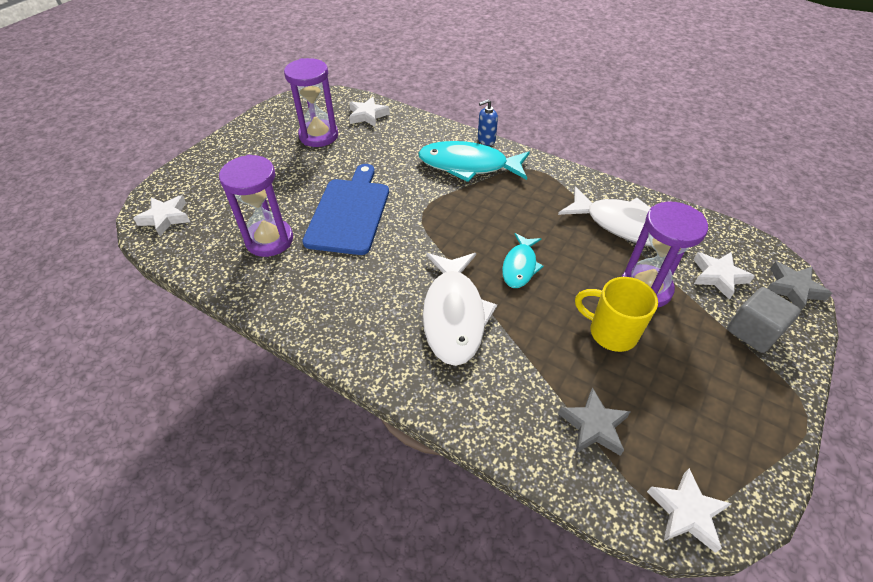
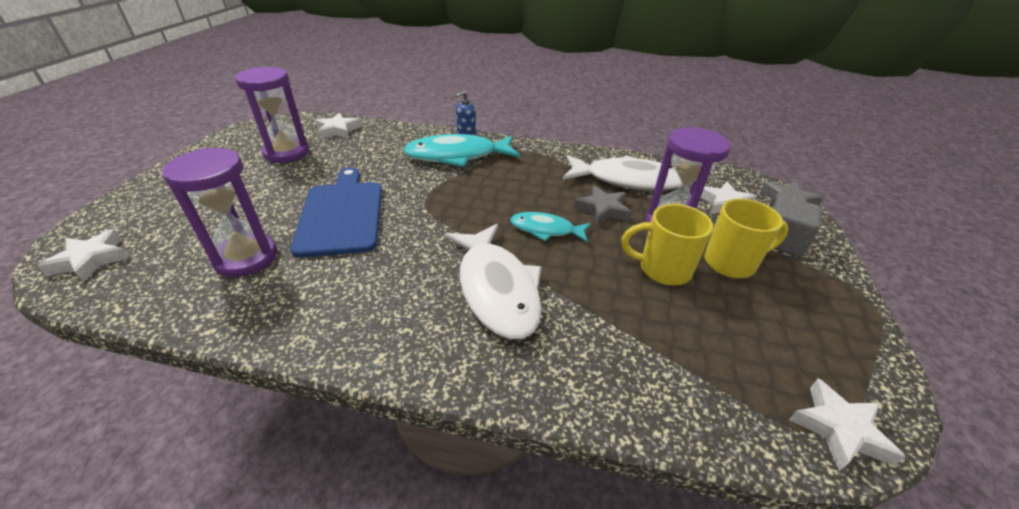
camera: 20 degrees left, 10 degrees down
turquoise fish [502,233,544,288] -> turquoise fish turned 105 degrees clockwise [510,212,591,243]
grey star [558,387,631,456] -> grey star moved to [574,186,631,226]
none -> yellow mug [704,199,788,278]

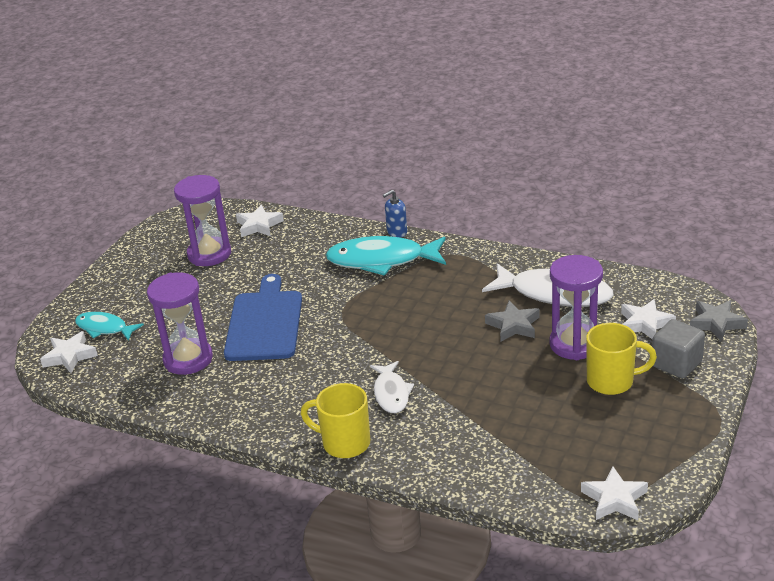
camera: 15 degrees right, 5 degrees down
white fish [445,224,542,339] -> white fish [370,361,414,413], size x0.57
turquoise fish [510,212,591,243] -> turquoise fish moved to [75,312,144,341]
yellow mug [622,204,713,286] -> yellow mug moved to [301,383,370,458]

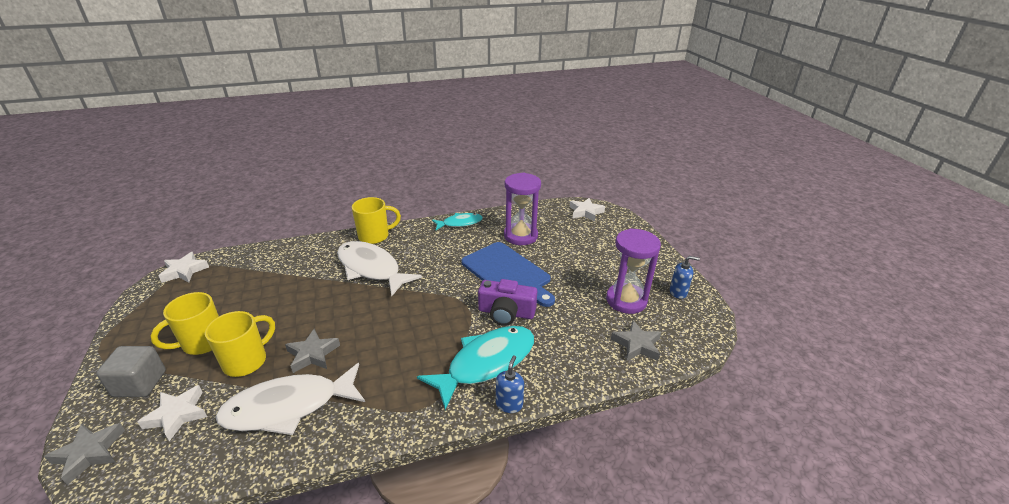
camera: 135 degrees right, 0 degrees up
turquoise fish [75,312,144,341] -> turquoise fish moved to [432,213,483,230]
white star [236,205,284,237] -> grey star [611,320,661,361]
white fish [370,361,414,413] -> white fish [337,241,422,297], size x1.76
purple hourglass [549,255,603,360] -> yellow mug [205,311,275,377]
none -> purple camera [478,279,537,326]
none -> blue soap dispenser [670,256,700,299]

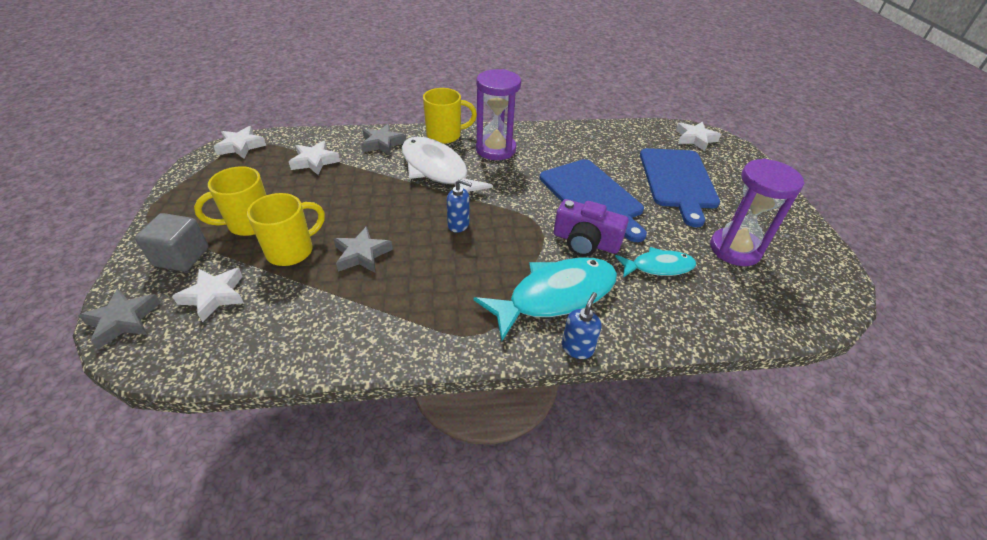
camera: 10 degrees right, 10 degrees up
white fish [215,363,365,435] -> none
turquoise fish [432,213,483,230] -> turquoise fish moved to [615,247,696,277]
purple hourglass [504,173,541,245] -> purple hourglass moved to [476,69,521,160]
grey star [611,320,661,361] -> grey star moved to [361,124,406,156]
blue soap dispenser [670,256,700,299] -> blue soap dispenser moved to [447,179,472,233]
none -> white star [289,141,340,175]
none -> blue cutting board [640,148,720,227]

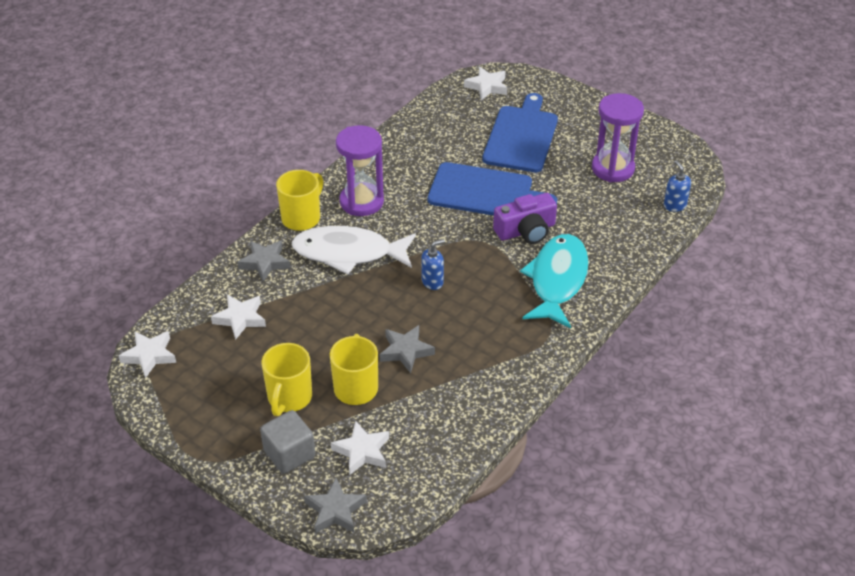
camera: 45 degrees left, 0 degrees up
blue soap dispenser [562,292,602,359] -> blue soap dispenser moved to [664,160,691,212]
turquoise fish [615,247,696,277] -> none
blue cutting board [640,148,720,227] -> blue cutting board turned 120 degrees counterclockwise [482,93,558,172]

